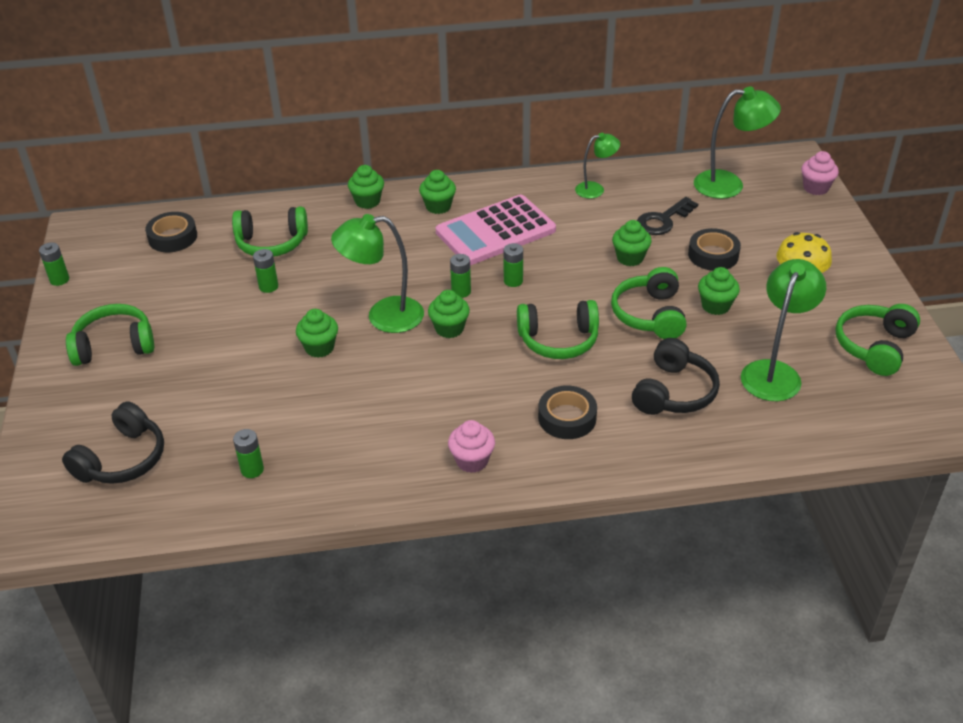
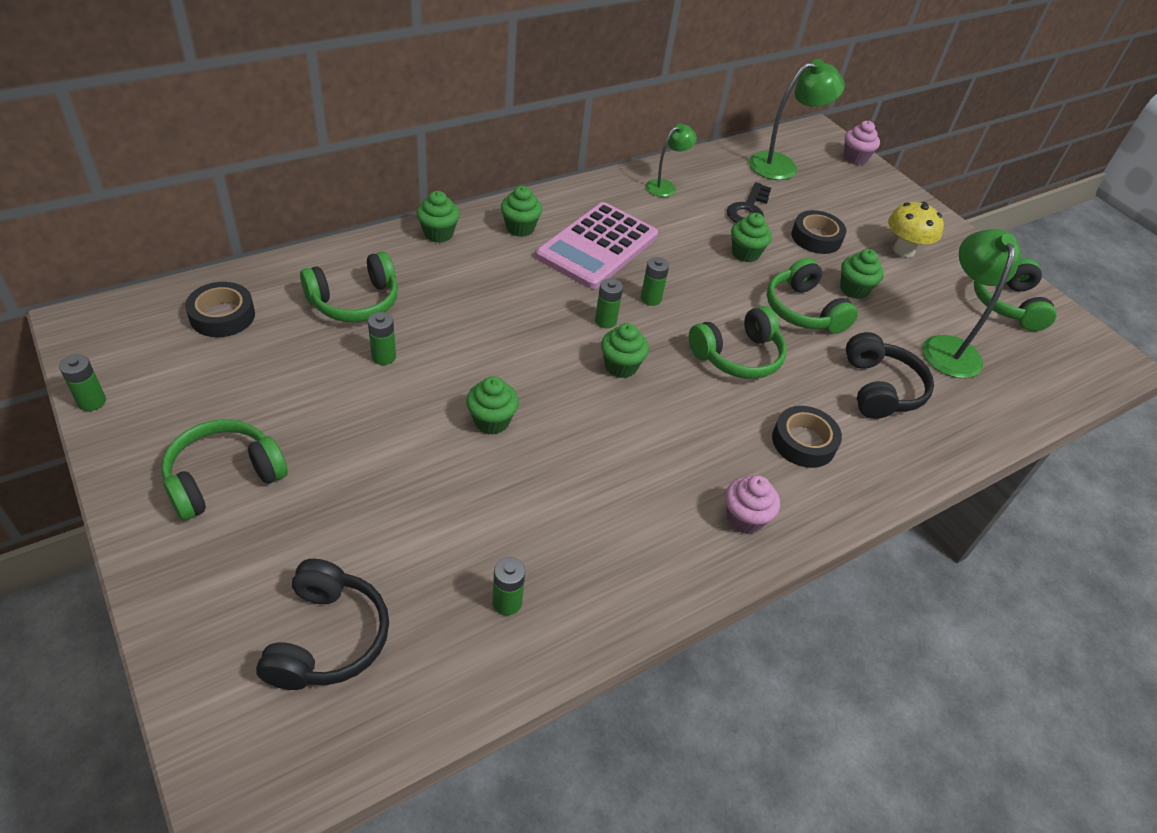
camera: 30 degrees left, 5 degrees up
green lamp [331,214,424,333] -> none

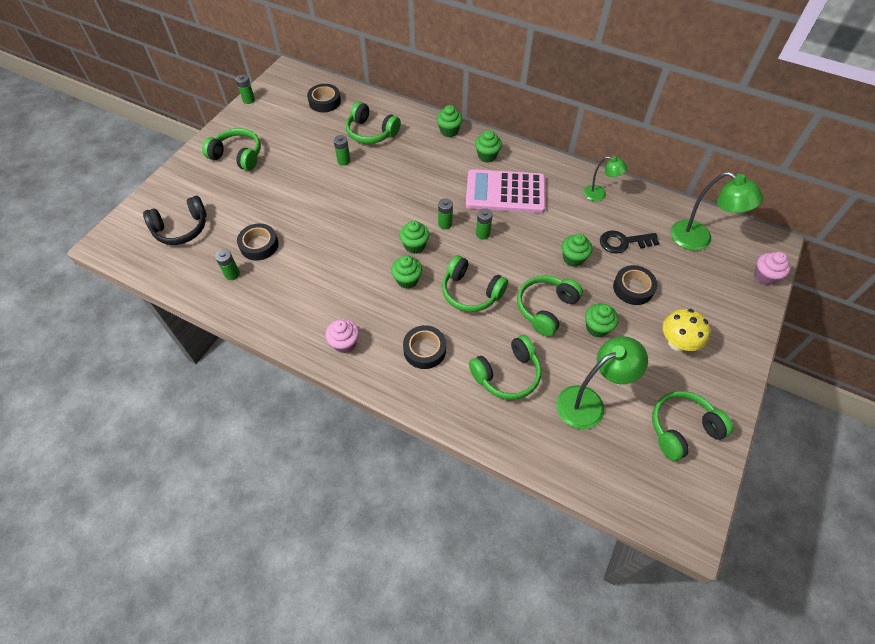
camera: 65 degrees right, 10 degrees up
green cupcake [466,376,519,434] -> green cupcake moved to [391,255,422,289]
black headphones [846,332,934,419] -> green headphones [469,335,541,400]
none -> black tape [237,223,279,261]

